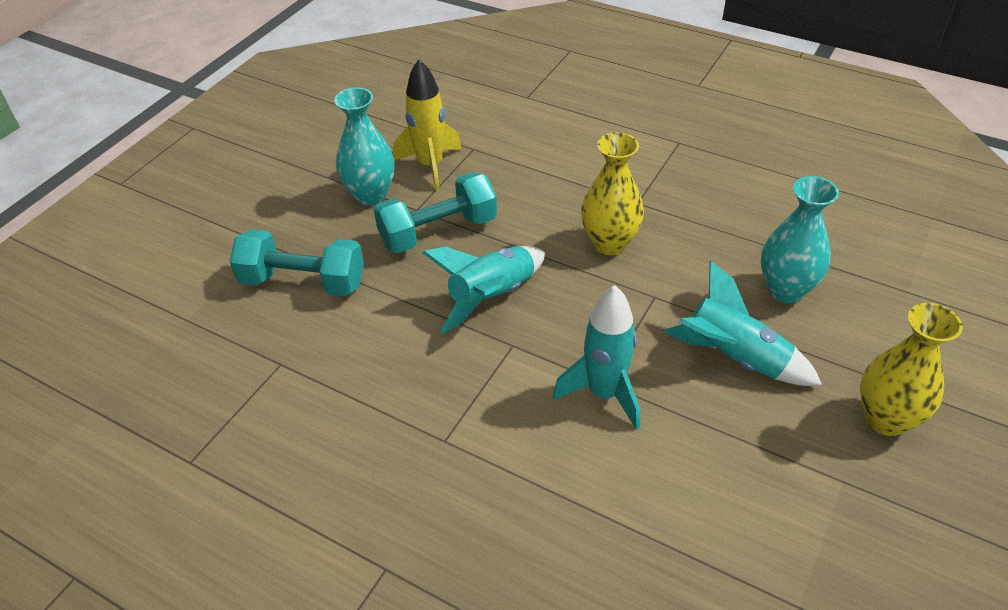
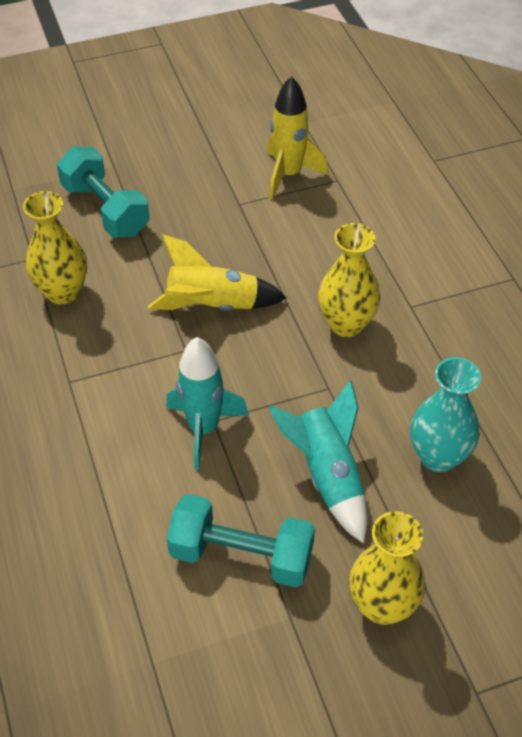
camera: 40 degrees right, 5 degrees up
turquoise vase [334,87,395,206] -> none
turquoise dumbbell [374,172,497,253] -> turquoise dumbbell moved to [167,494,315,587]
turquoise rocket [423,246,546,334] -> yellow rocket [148,234,287,311]
none -> yellow vase [23,191,87,305]

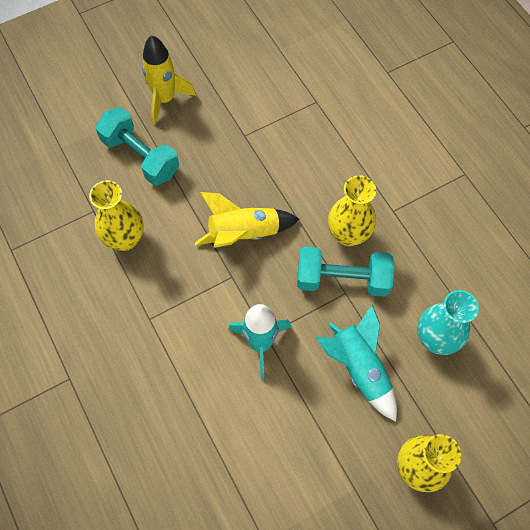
camera: 10 degrees left, 15 degrees up
turquoise dumbbell [167,494,315,587] -> turquoise dumbbell moved to [297,247,394,297]
yellow rocket [267,76,328,199] -> yellow rocket moved to [142,35,196,125]

